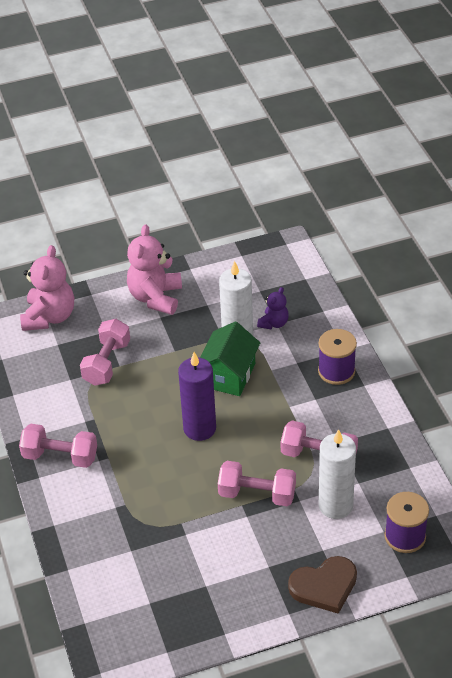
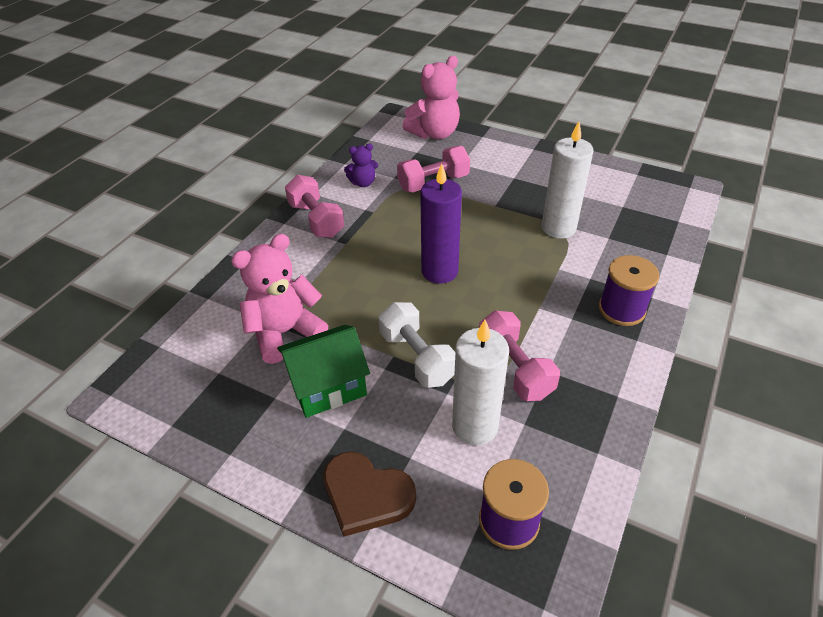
camera: 45 degrees right, 0 degrees up
pink teddy bear [127,224,182,315] -> pink teddy bear moved to [231,234,328,364]
green house [200,321,260,396] -> green house moved to [277,325,370,418]
pink dumbbell [218,461,296,506] -> white dumbbell [379,302,455,388]
purple teddy bear [257,287,289,329] -> purple teddy bear moved to [344,144,378,187]

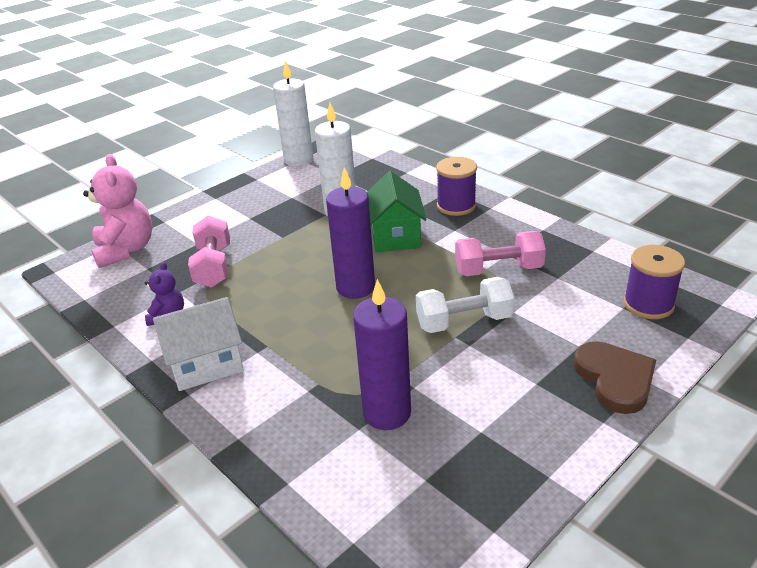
camera: 70 degrees left, 10 degrees down
pink teddy bear [231,234,328,364] -> purple candle [353,279,411,430]
green house [277,325,370,418] -> green house moved to [367,171,427,252]
pink dumbbell [285,175,344,238] -> white house [153,297,244,391]
brown heart [323,451,416,537] -> brown heart turned 60 degrees counterclockwise [574,341,656,414]
white candle [452,320,509,446] -> white candle moved to [273,61,313,167]

